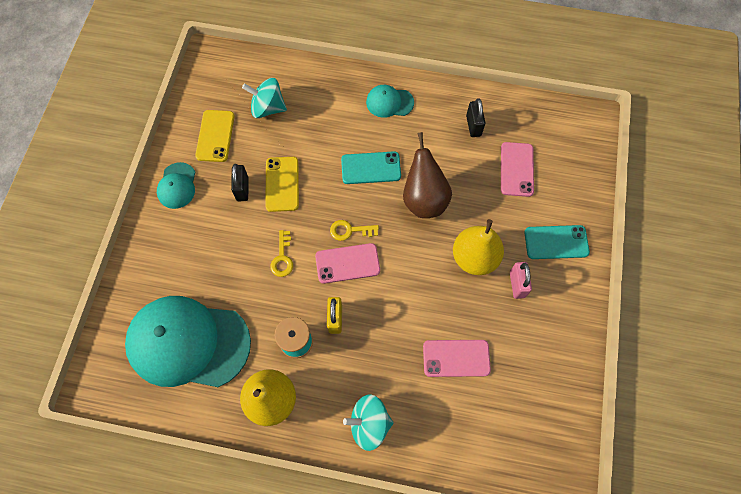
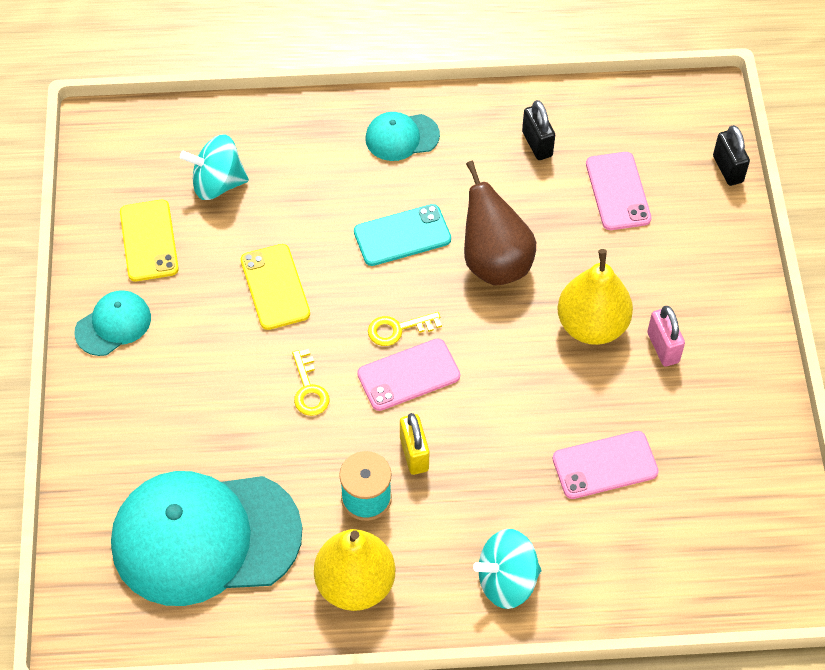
camera: 15 degrees left, 10 degrees down
turquoise cap [157,162,195,209] -> turquoise cap turned 120 degrees counterclockwise [74,290,151,356]
black padlock [231,164,248,201] -> black padlock moved to [713,125,750,186]
turquoise phone [524,225,590,259] -> none

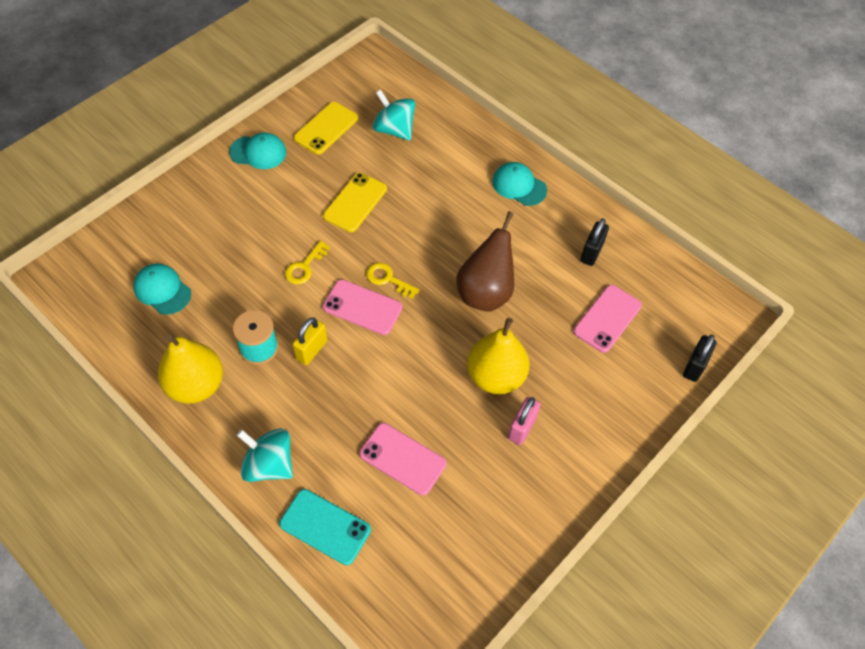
camera: 45 degrees right, 0 degrees up
turquoise cap [111,471,302,606] -> turquoise cap [133,264,191,315], size x0.45
turquoise phone [354,204,451,266] -> turquoise phone moved to [279,489,371,565]

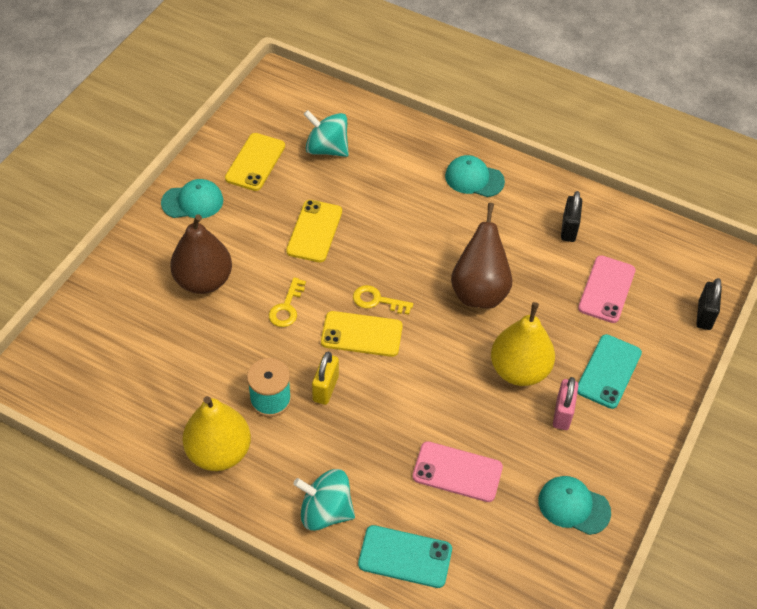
camera: 15 degrees left, 5 degrees down
turquoise cap [133,264,191,315] -> turquoise cap moved to [538,476,611,535]
pink phone [323,280,403,335] -> yellow phone [321,311,403,357]
none -> brown pear [170,214,232,294]
none -> turquoise phone [577,334,642,409]

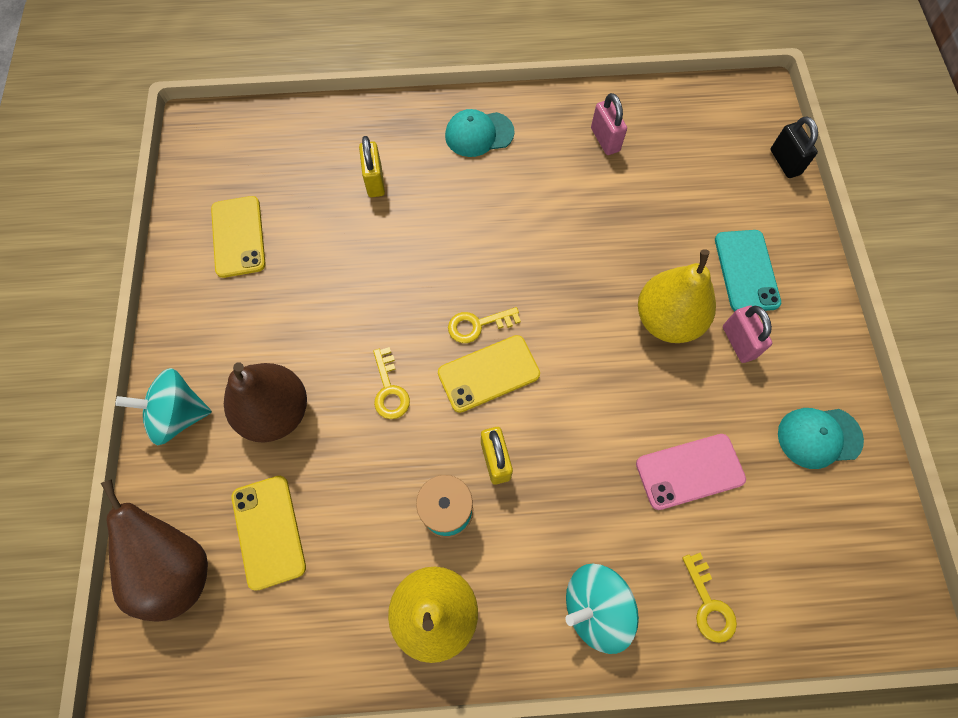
camera: 30 degrees left, 15 degrees up
turquoise cap [161,179,223,218] -> none
yellow phone [286,200,342,262] -> yellow phone moved to [232,476,306,591]
turquoise spinning top [304,110,349,157] -> turquoise spinning top moved to [115,368,212,446]
turquoise phone [358,525,452,588] -> yellow key [682,553,737,643]
brown pear [451,203,512,309] -> brown pear moved to [101,480,208,621]
black padlock [561,191,582,242] -> pink padlock [591,93,627,155]
pink phone [578,255,636,323] -> none
none -> yellow padlock [359,136,385,197]

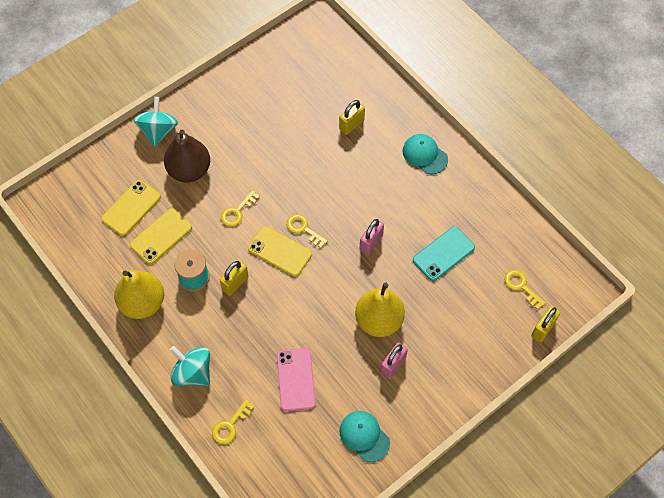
camera: 55 degrees right, 5 degrees down
brown pear [101,480,208,621] -> none
turquoise spinning top [115,368,212,446] -> turquoise spinning top turned 45 degrees clockwise [134,97,178,147]
yellow phone [211,196,266,278] -> yellow phone moved to [130,208,192,264]
pink padlock [591,93,627,155] -> pink padlock moved to [360,219,384,255]
pink phone [636,434,746,510] -> pink phone turned 45 degrees clockwise [277,348,316,412]
turquoise phone [715,230,781,311] -> turquoise phone moved to [413,227,475,281]
black padlock [771,116,818,178] -> yellow padlock [531,306,560,342]
none -> yellow key [504,270,545,310]

